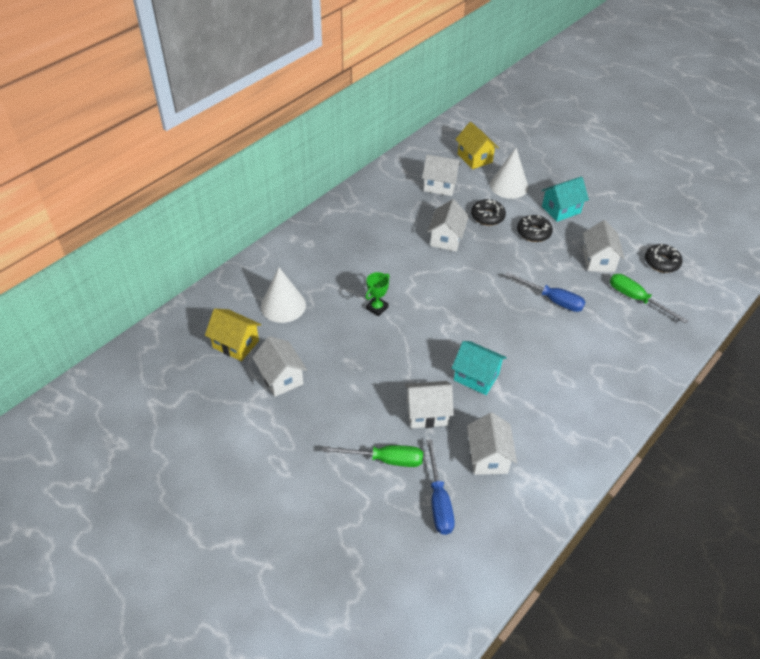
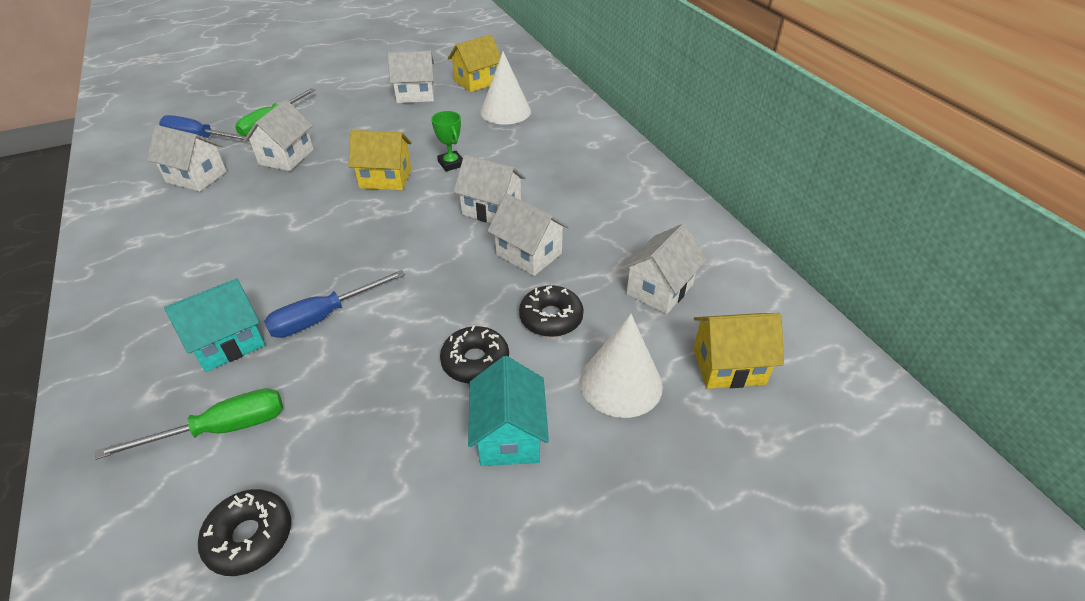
camera: 115 degrees right, 5 degrees down
turquoise house [452,341,507,395] -> turquoise house moved to [164,278,265,372]
white house [583,220,625,272] -> white house moved to [453,155,526,223]
none -> yellow house [348,130,412,190]

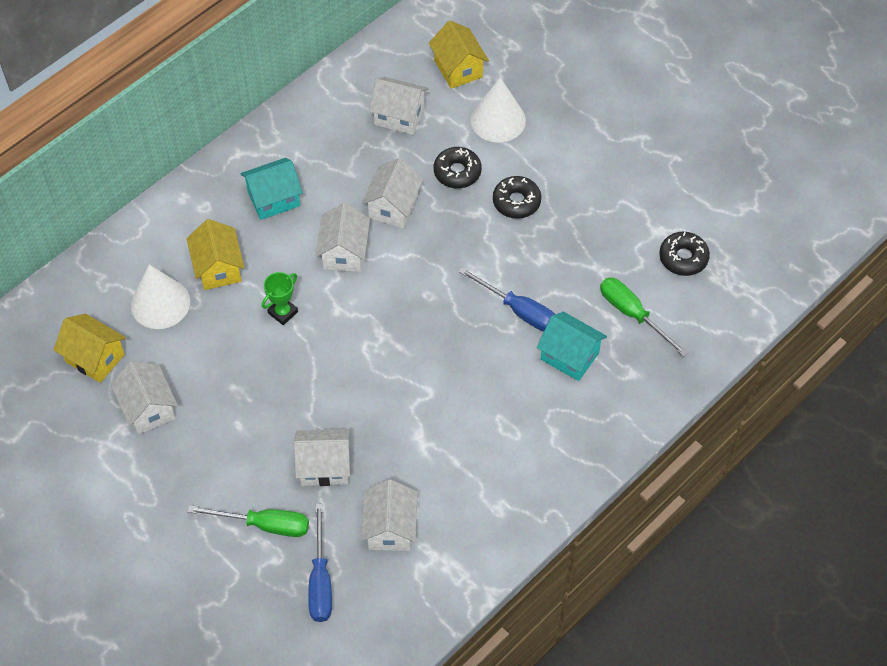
camera: 110 degrees left, 15 degrees up
yellow house [348,130,412,190] -> yellow house moved to [187,219,244,290]
turquoise house [468,356,549,466] -> turquoise house moved to [240,158,303,220]

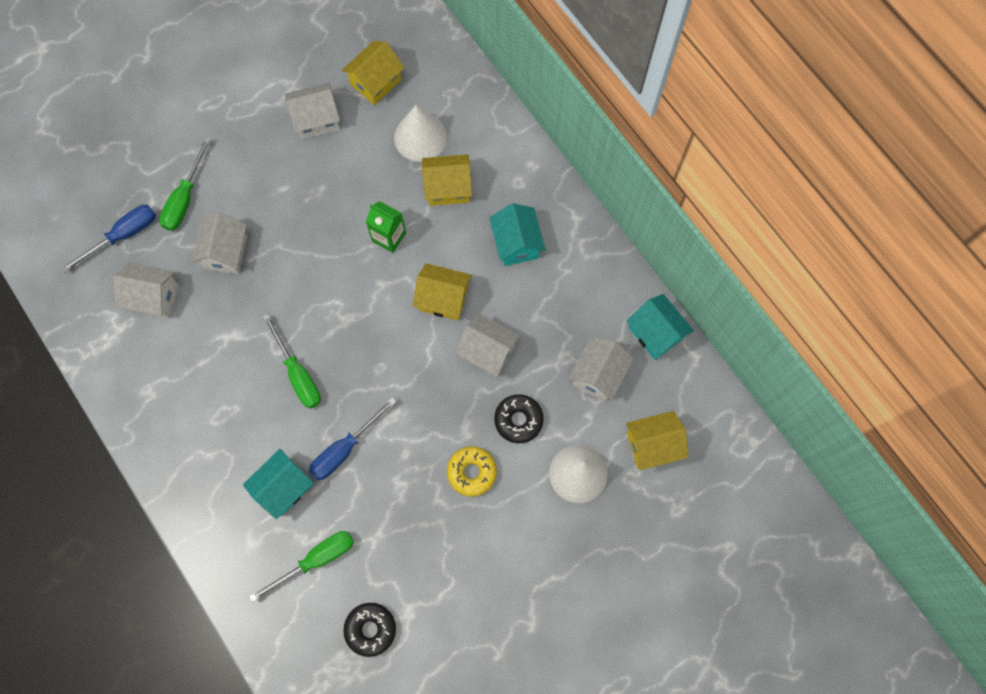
camera: 100 degrees right, 15 degrees up
green trophy [262,272,298,325] -> green carton [366,201,406,253]
blue screwdriver [308,504,332,622] -> blue screwdriver turned 135 degrees clockwise [61,205,156,272]
white house [316,203,370,272] -> yellow house [413,263,472,320]
black donut [493,176,541,219] -> yellow donut [447,446,497,497]
none -> green screwdriver [262,313,321,409]
none -> turquoise house [627,294,694,360]

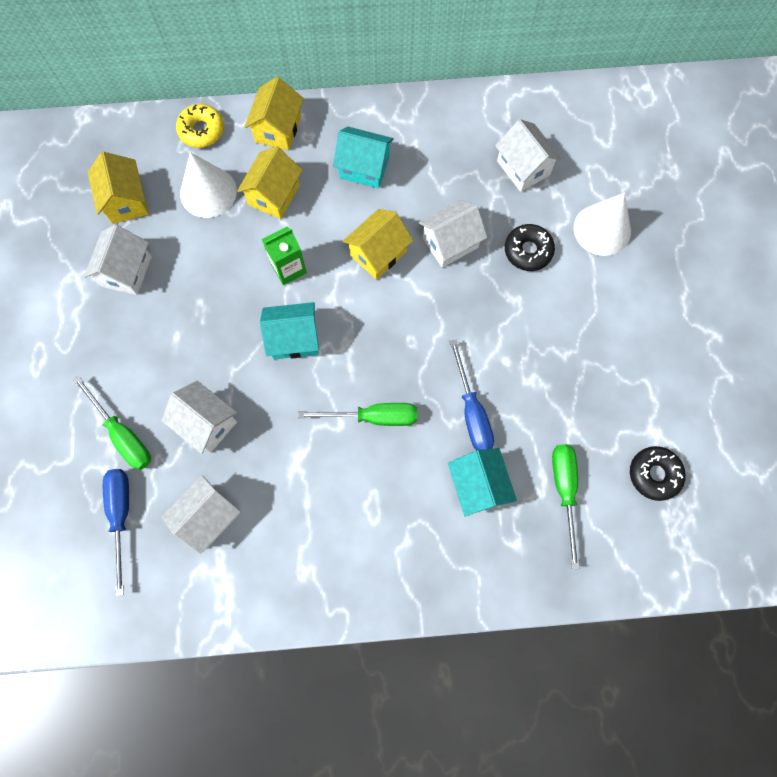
camera: 60 degrees left, 0 degrees up
yellow donut [447,446,497,497] -> yellow donut moved to [176,104,224,148]
yellow house [626,411,688,470] -> yellow house moved to [244,77,304,151]
turquoise house [627,294,694,360] -> turquoise house moved to [260,302,319,360]

